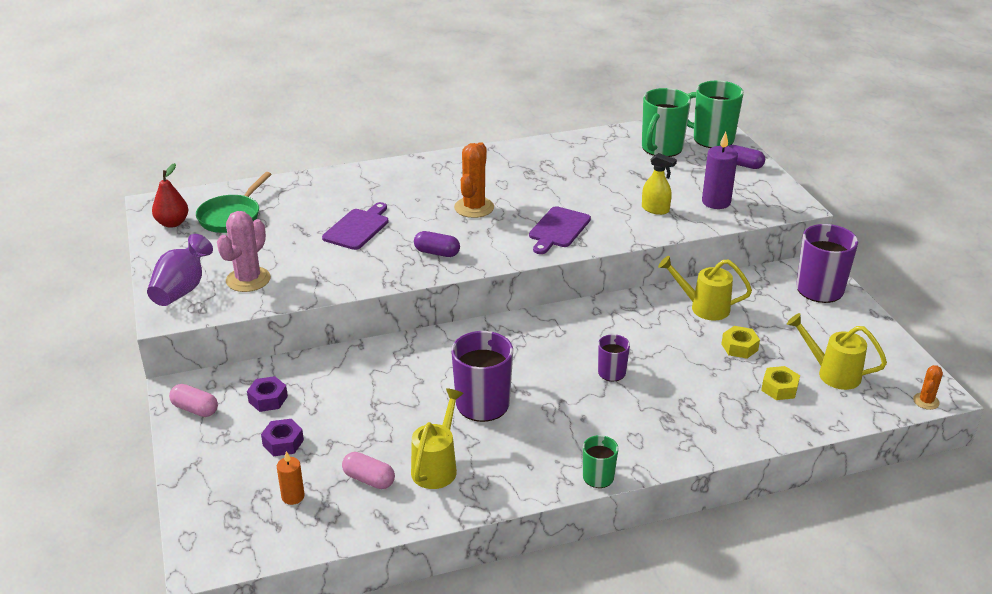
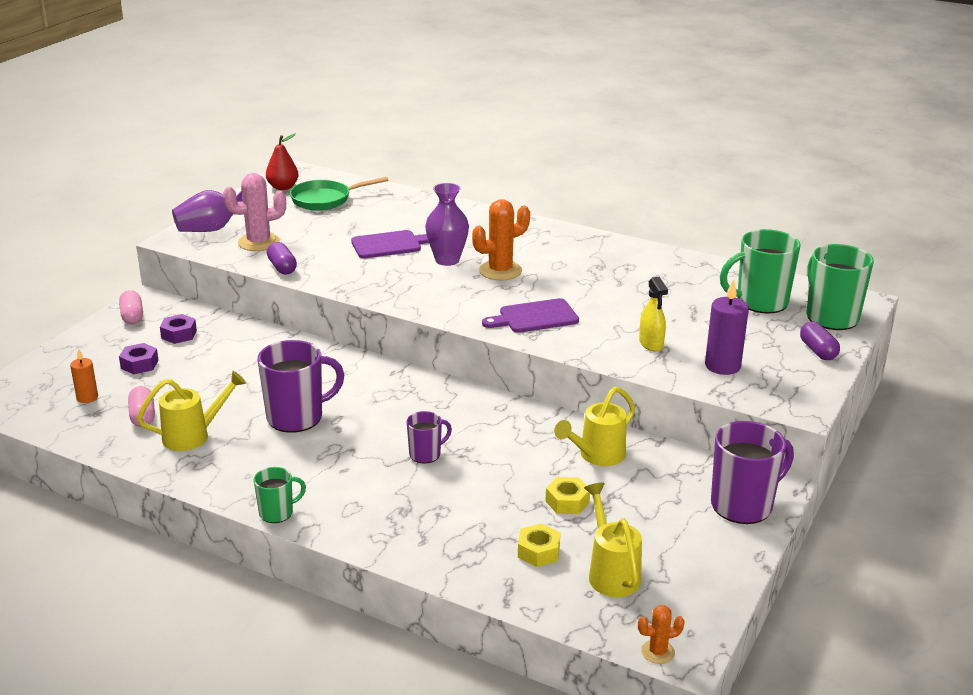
camera: 45 degrees right, 5 degrees down
purple capsule [414,231,460,257] -> purple capsule moved to [267,242,297,275]
yellow watering can [658,256,752,320] -> yellow watering can turned 105 degrees counterclockwise [554,387,635,466]
none -> purple vase [425,183,469,266]

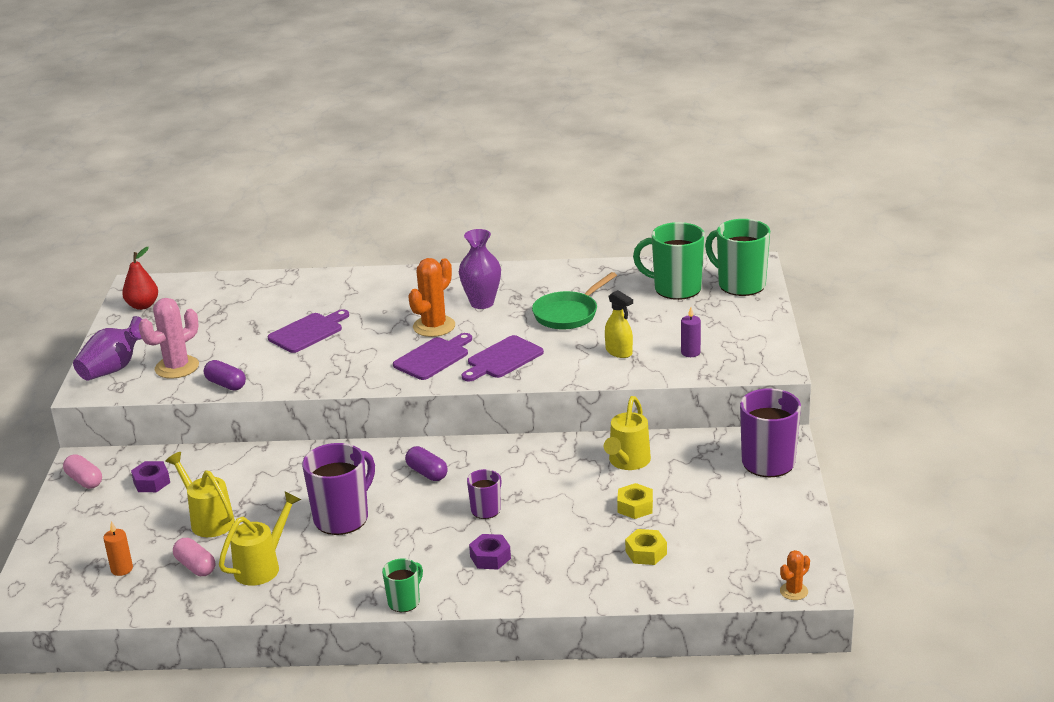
camera: 25 degrees left, 0 degrees up
purple nut [119,343,159,374] -> purple nut moved to [469,534,511,569]
green pan [290,177,389,211] -> green pan moved to [532,272,617,330]
purple vase [425,183,469,266] -> purple vase moved to [459,229,501,309]
yellow watering can [584,483,642,597] -> yellow watering can moved to [166,452,235,537]
purple candle [705,279,749,375] -> purple candle [681,307,701,357], size x0.60
green mug [720,229,801,313] -> green mug turned 60 degrees clockwise [633,222,705,300]
purple capsule [800,322,840,360] -> purple capsule moved to [405,446,448,481]
none -> purple cutting board [393,333,472,380]

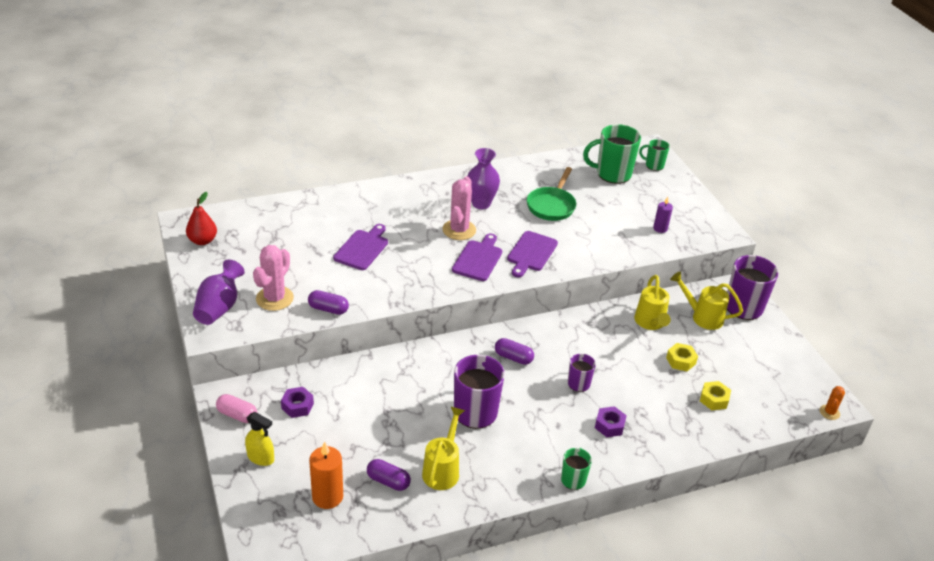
camera: 25 degrees left, 10 degrees up
orange candle [103,521,133,576] -> orange candle [309,442,343,509], size x1.66
yellow watering can [166,452,235,537] -> yellow watering can moved to [670,272,743,330]
pink capsule [173,538,215,576] -> purple capsule [367,459,411,491]
orange cactus [408,258,455,337] -> pink cactus [442,176,476,240]
yellow spray bottle [605,290,633,358] -> yellow spray bottle moved to [245,412,274,466]
green mug [705,219,770,296] -> green mug [639,139,670,171], size x0.54

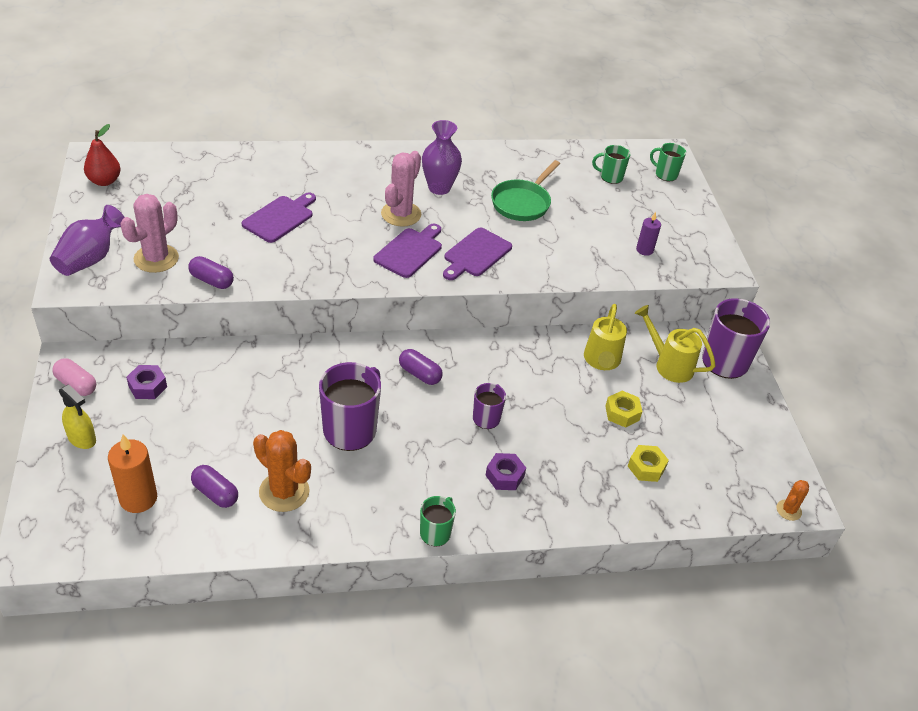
camera: 10 degrees right, 5 degrees up
yellow watering can [422,407,465,490] -> orange cactus [253,430,311,512]
green mug [583,124,641,184] -> green mug [592,145,630,184], size x0.54

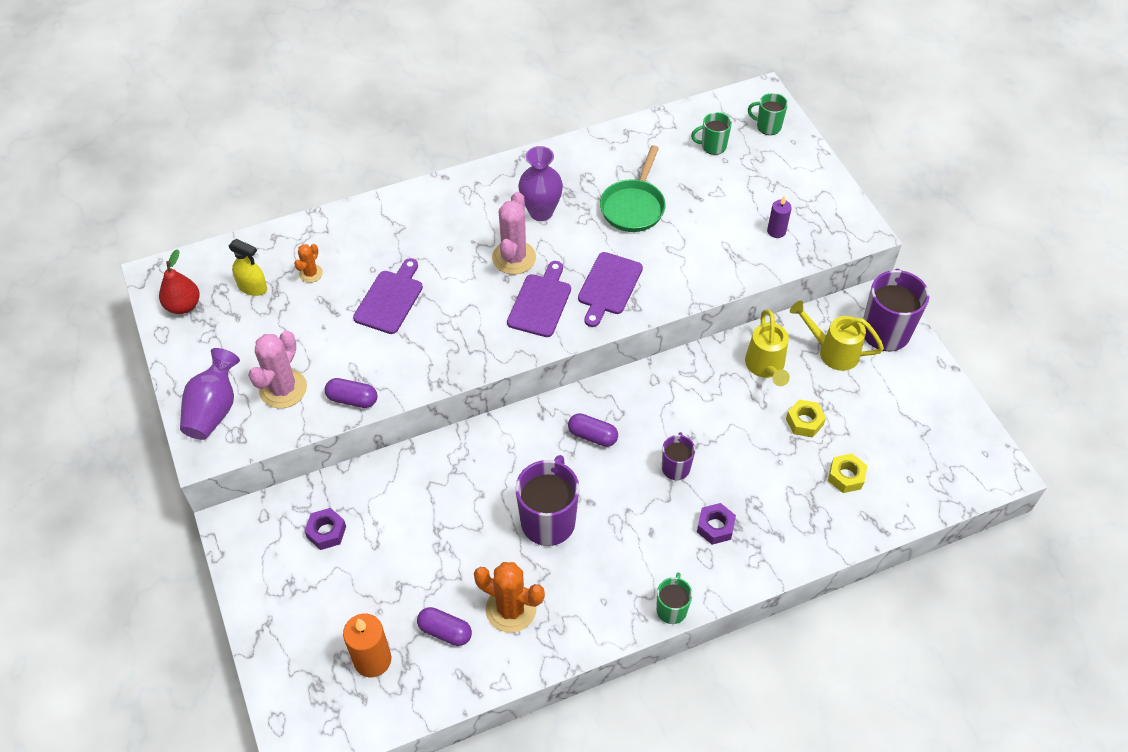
camera: 10 degrees left, 10 degrees up
pink capsule [52,358,96,396] -> none
yellow spray bottle [59,384,96,449] -> yellow spray bottle moved to [229,239,267,296]
orange cactus [776,480,809,521] -> orange cactus moved to [294,244,323,283]

